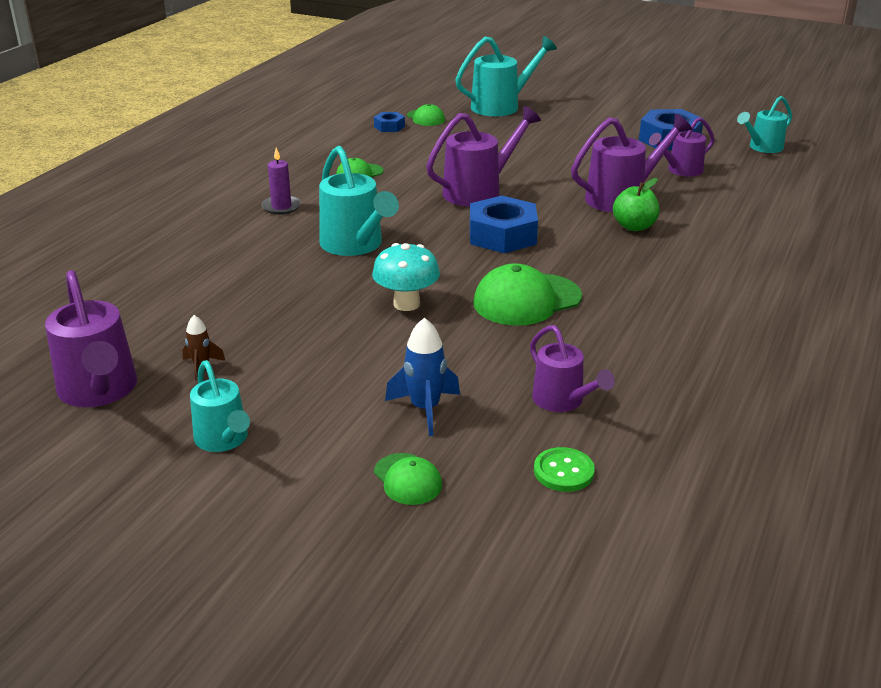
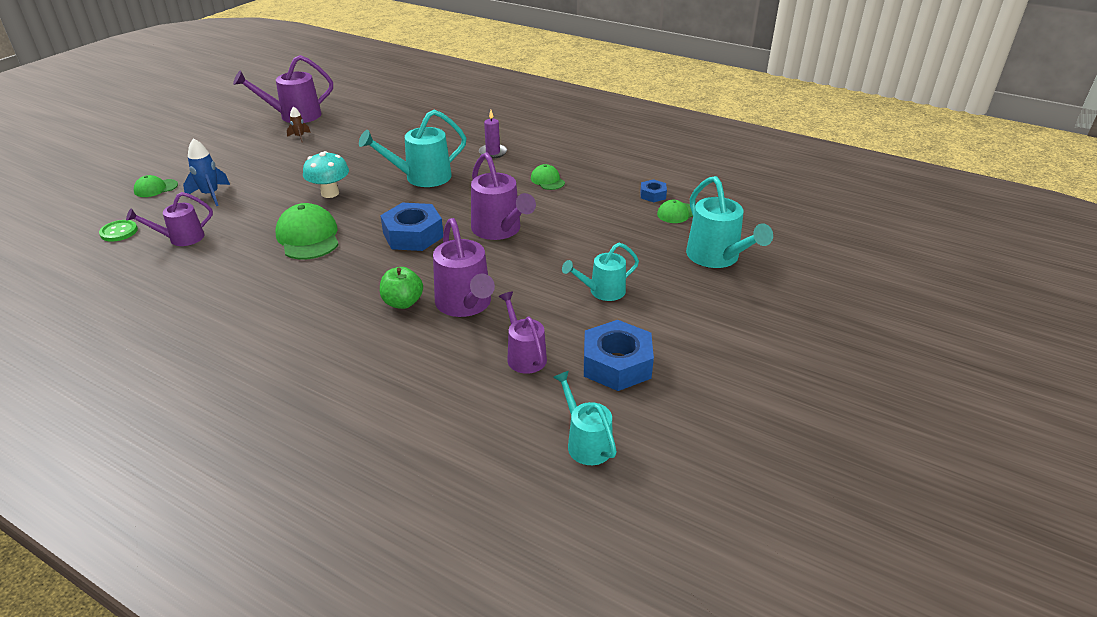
camera: 95 degrees right, 5 degrees up
turquoise watering can [190,360,250,452] -> turquoise watering can moved to [562,243,639,301]

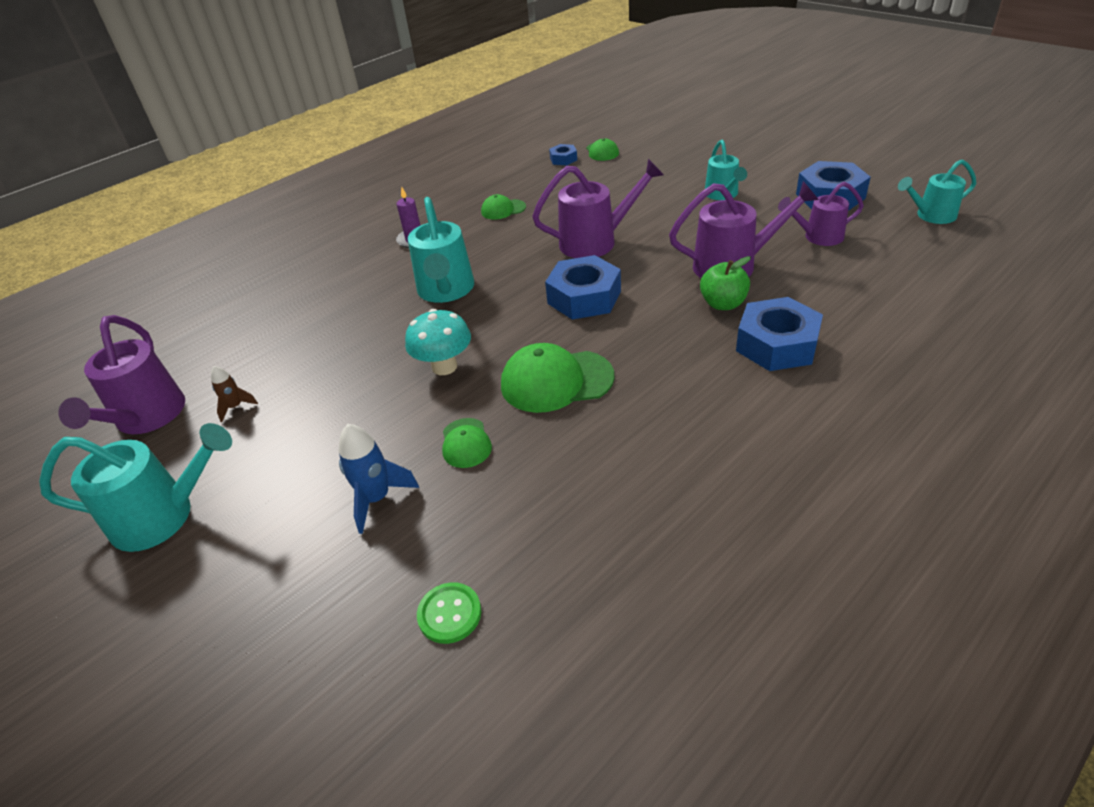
camera: 70 degrees left, 5 degrees up
purple watering can [126,192,213,246] -> none
green cap [134,175,178,197] -> green cap moved to [442,418,492,468]
turquoise watering can [686,176,773,268] -> turquoise watering can moved to [39,423,232,552]
none -> blue nut [736,297,823,371]

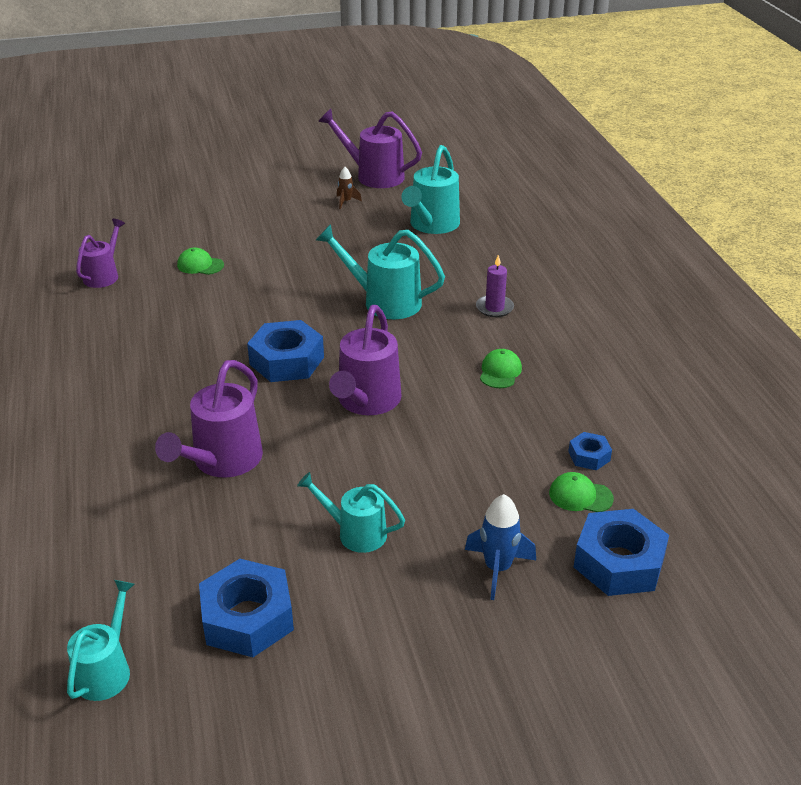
camera: 115 degrees right, 5 degrees down
turquoise watering can [39,423,232,552] -> turquoise watering can moved to [401,145,460,234]
blue rocket [339,424,419,534] -> blue rocket moved to [465,494,536,600]
turquoise mushroom [405,309,471,375] -> none
green button [417,582,481,644] -> none
green cap [501,343,615,413] -> none
green apple [700,256,751,310] -> none
blue nut [736,297,823,371] -> blue nut moved to [574,509,669,596]
purple watering can [778,182,864,246] -> purple watering can moved to [76,218,125,288]

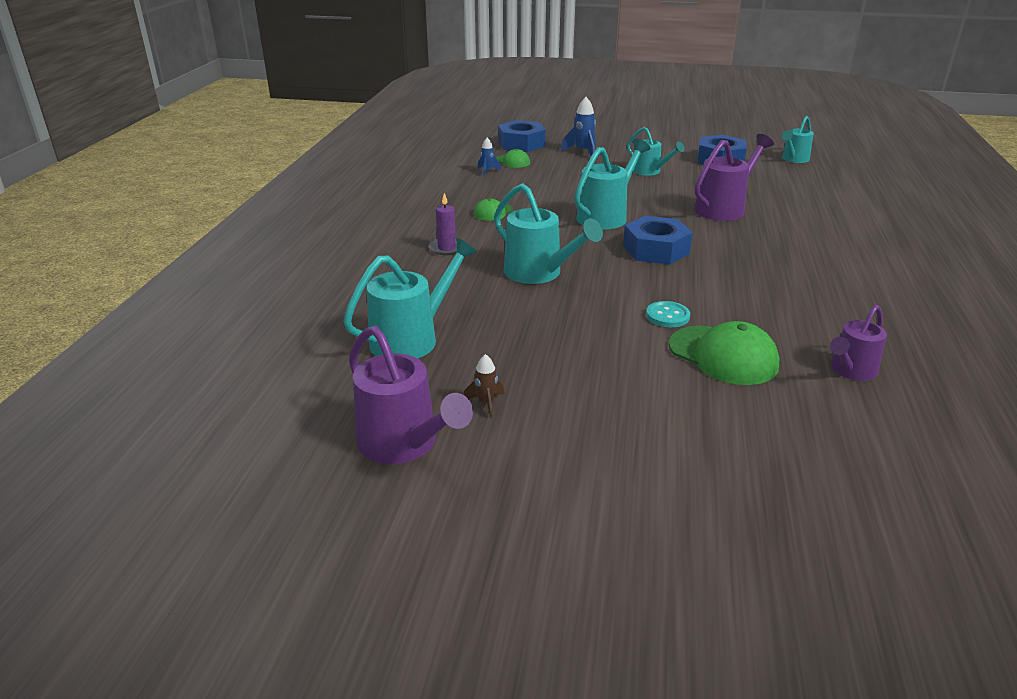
camera: 155 degrees left, 5 degrees down
green cap [177,248,224,275] -> green cap [669,321,780,385], size x1.83
purple watering can [329,305,402,415] -> turquoise watering can [575,138,650,230]
blue nut [568,432,612,470] -> blue rocket [478,138,501,177]
none -> turquoise button [646,301,690,327]

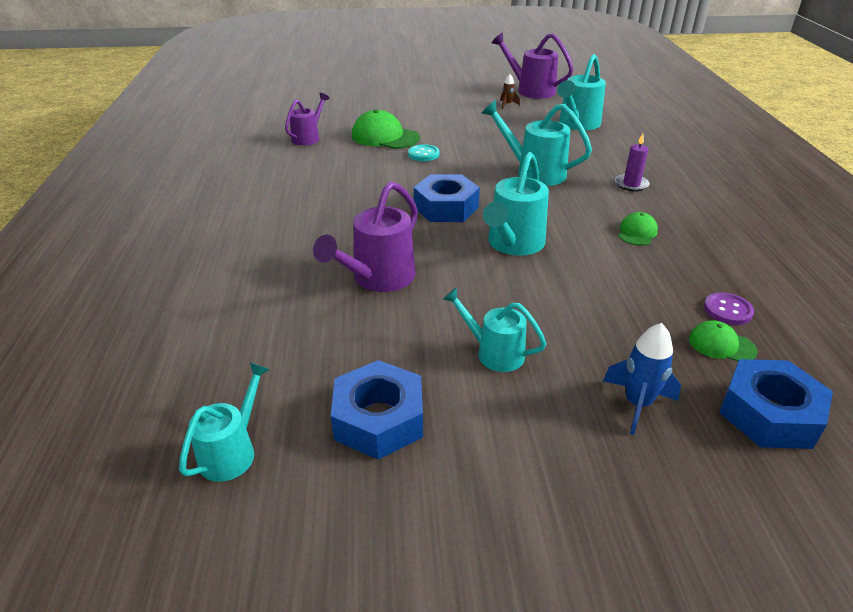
camera: 165 degrees right, 5 degrees up
blue rocket [478,138,501,177] -> purple button [704,292,754,325]

